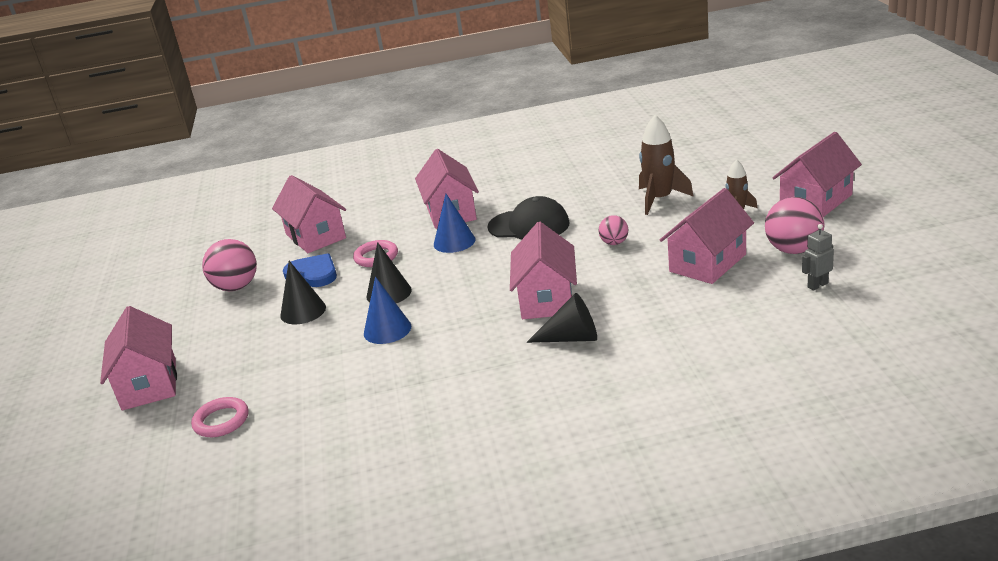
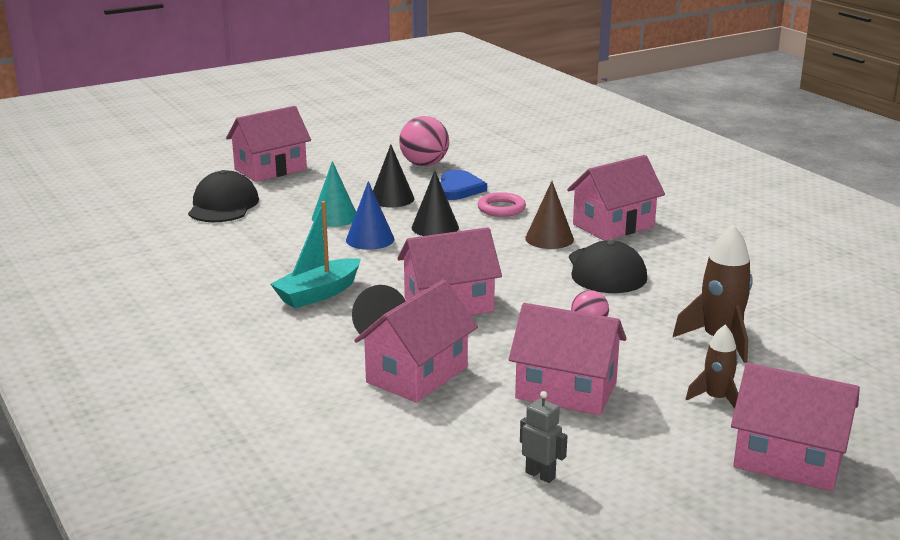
camera: 65 degrees right, 5 degrees down
pink ring [191,397,248,437] -> black cap [188,170,259,222]
pink house [272,175,346,253] -> pink house moved to [354,279,478,402]
blue cone [434,194,475,253] -> brown cone [525,181,574,249]
pink ball [765,197,824,254] -> none
none -> turquoise boat [270,201,361,308]
none -> turquoise cone [312,161,356,227]

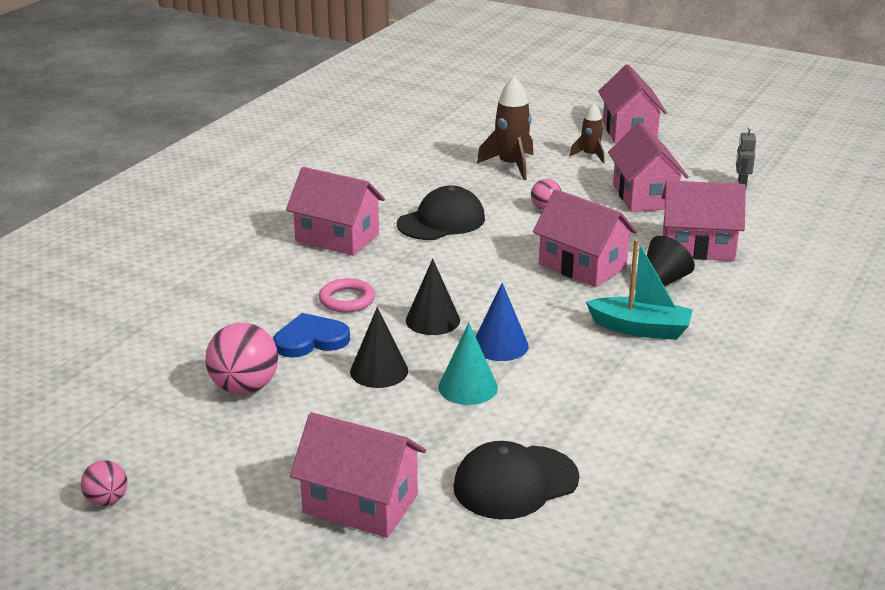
camera: 120 degrees left, 5 degrees up
brown cone [525,181,574,249] -> none
none -> pink ball [81,460,127,506]

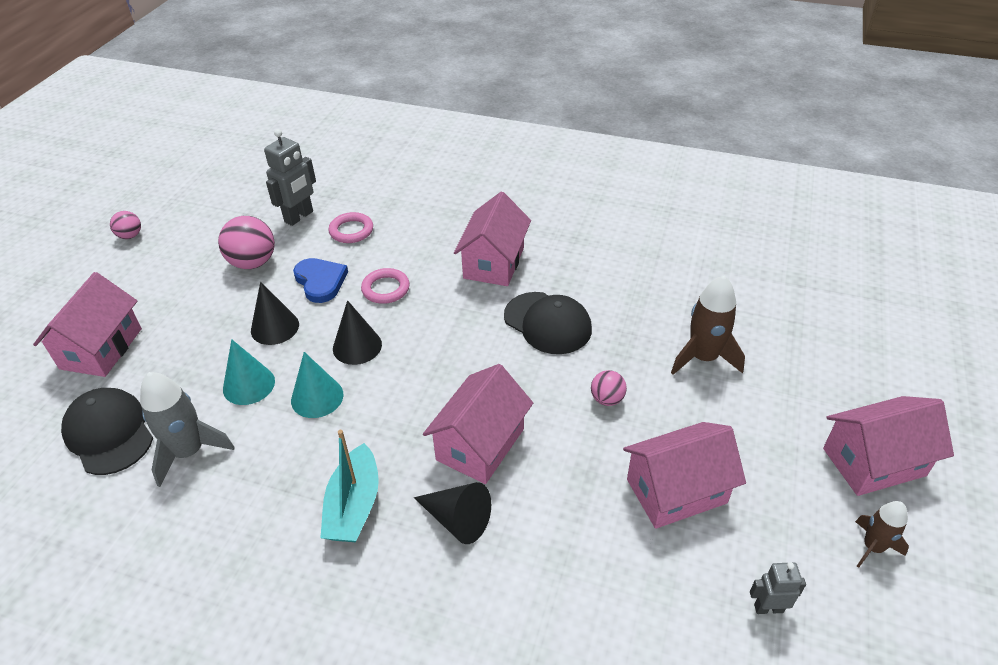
camera: 80 degrees right, 15 degrees up
blue cone [476,283,529,361] -> turquoise cone [291,352,344,418]
brown rocket [570,103,605,163] -> brown rocket moved to [855,501,909,568]
pink house [662,180,746,261] -> none
none -> grey rocket [140,372,235,487]
none -> grey robot [264,129,316,226]
none -> pink ring [328,212,373,243]

